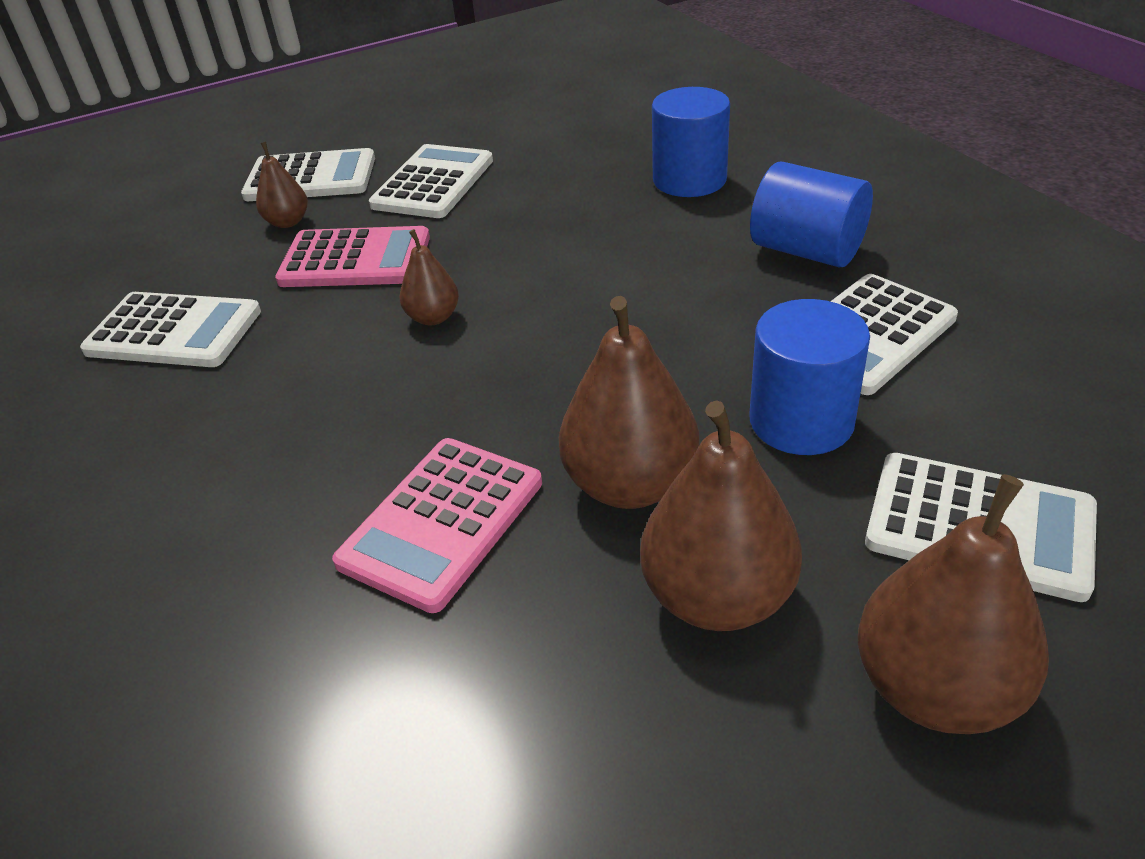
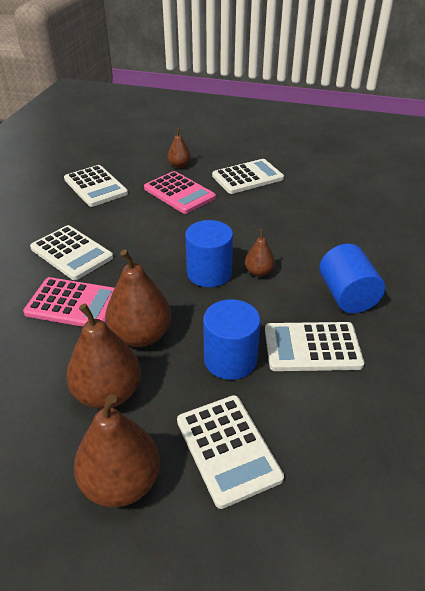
camera: 40 degrees right, 0 degrees up
white calculator [241,148,375,201] -> white calculator moved to [30,225,113,280]
pink calculator [332,438,542,613] -> pink calculator turned 150 degrees counterclockwise [23,277,114,327]
brown pear [400,229,459,325] -> brown pear moved to [245,229,275,277]
blue cylinder [652,87,730,197] -> blue cylinder moved to [185,220,233,287]

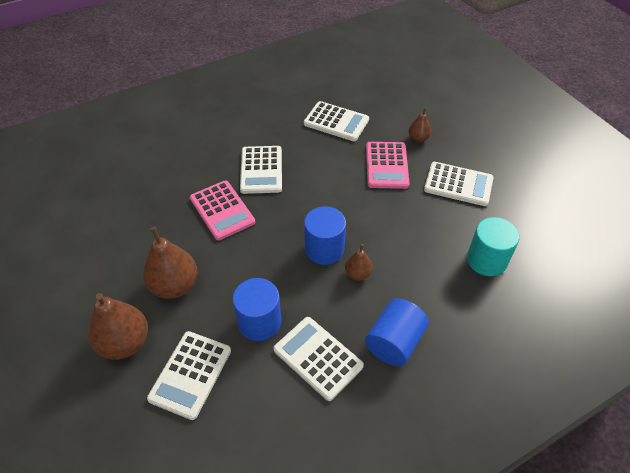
camera: 45 degrees right, 10 degrees up
white calculator [64,165,128,207] -> white calculator turned 75 degrees counterclockwise [304,101,369,141]
brown pear [105,249,171,347] -> none
none -> turquoise cylinder [467,217,520,276]

